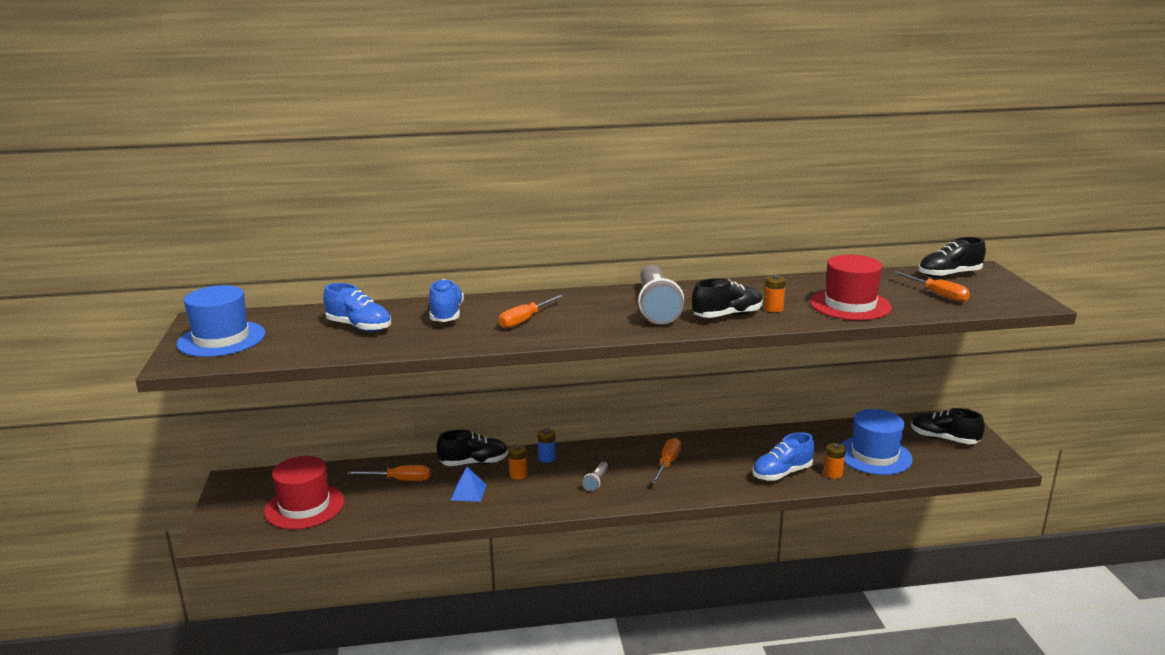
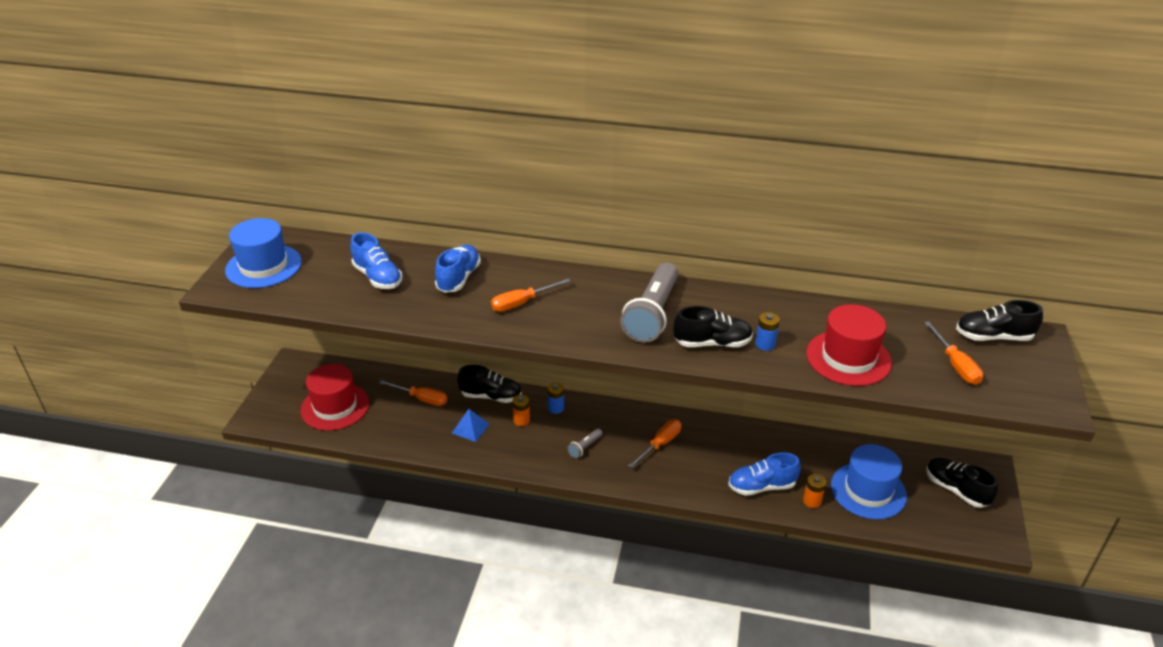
camera: 20 degrees right, 15 degrees up
orange battery [764,275,786,312] -> blue battery [755,312,780,351]

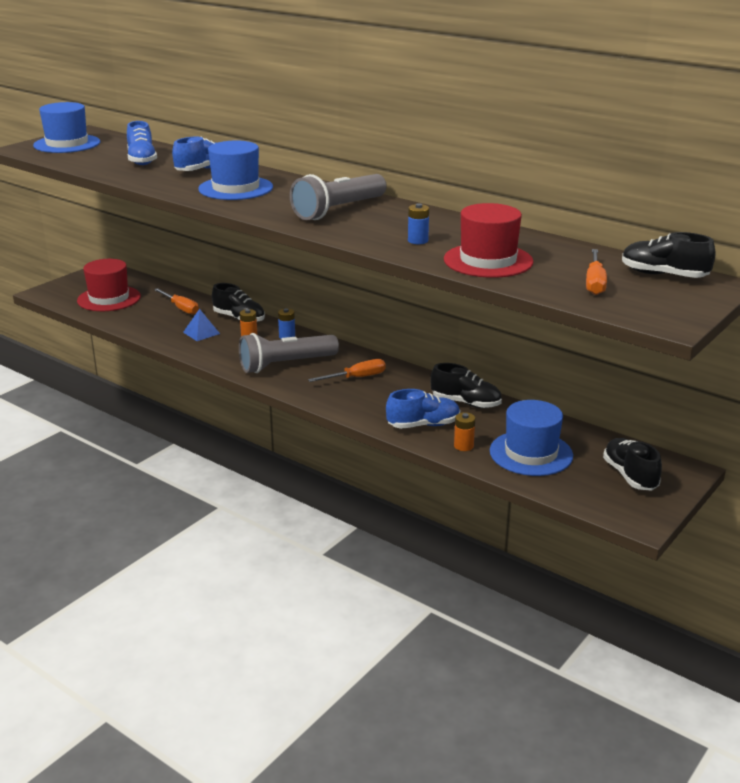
camera: 25 degrees right, 10 degrees down
orange screwdriver [491,278,571,312] -> blue hat [198,141,273,200]
grey flashlight [567,429,603,458] -> grey flashlight [239,333,339,373], size x2.34
black shoe [673,306,753,347] -> black shoe moved to [431,363,502,408]
blue shoe [728,452,801,496] -> blue shoe turned 150 degrees clockwise [386,389,460,429]

